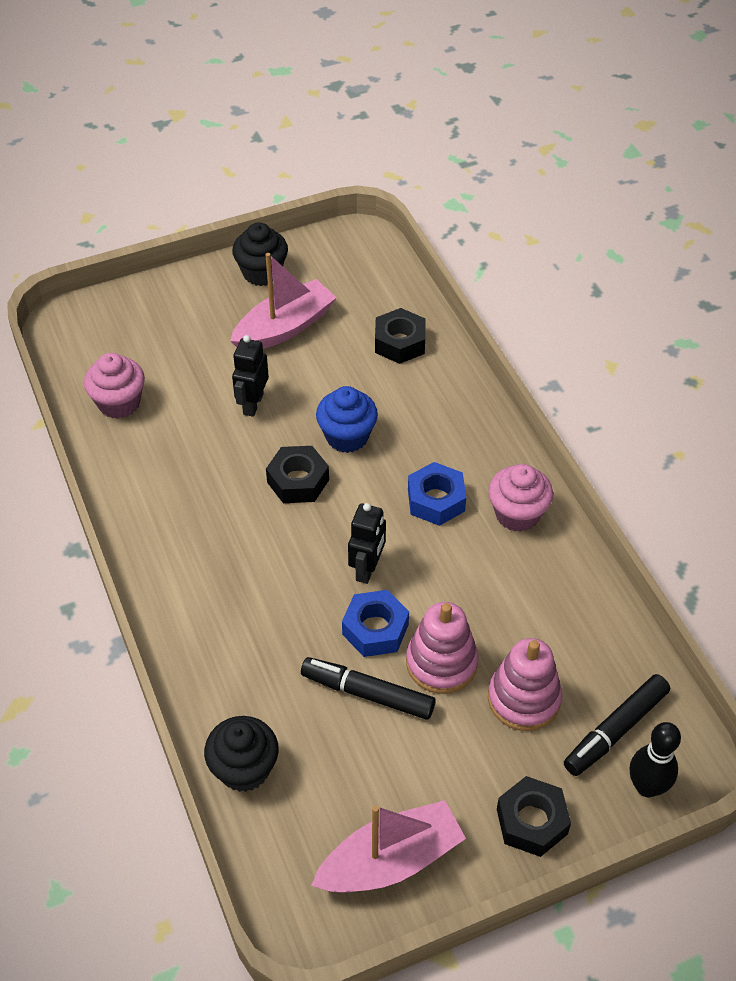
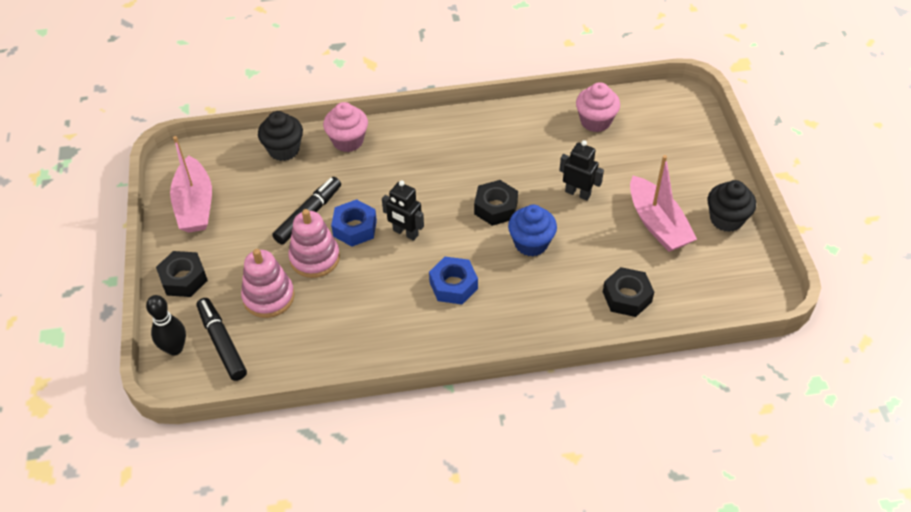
camera: 105 degrees right, 0 degrees up
pink cupcake [488,464,553,532] -> pink cupcake moved to [323,102,368,152]

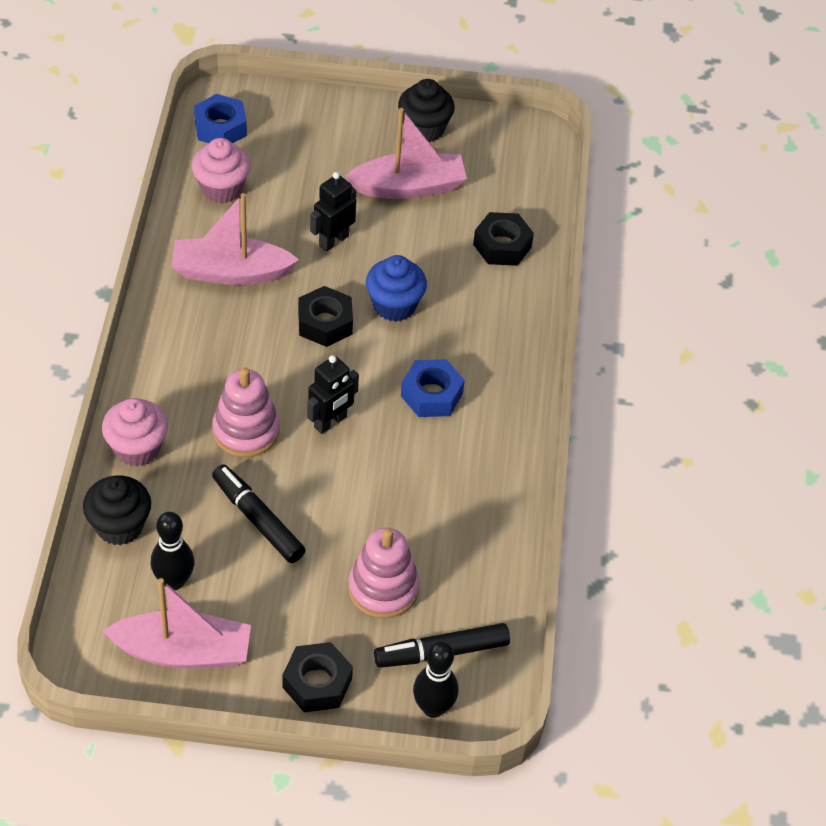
camera: 80 degrees left, 0 degrees up
pink stacking toy [288,209,340,278] -> pink stacking toy moved to [212,368,279,457]
blue nut [331,199,377,247] -> blue nut moved to [194,94,247,143]
none -> black bowling pin [151,512,195,590]
none -> pink boat [172,193,299,285]

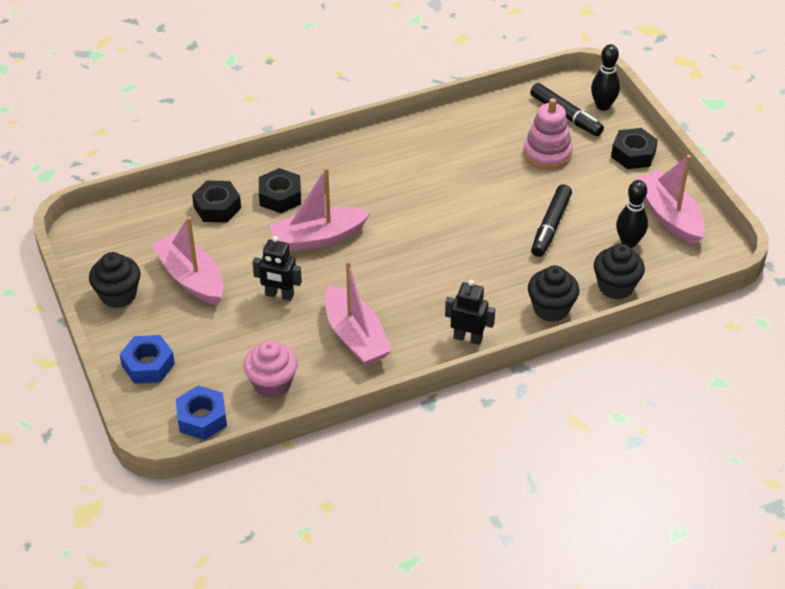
camera: 115 degrees left, 5 degrees down
pink cupcake [102,398,168,467] -> black cupcake [528,265,579,322]
pink stacking toy [212,368,279,457] -> none
black nut [298,286,353,347] -> black nut moved to [259,168,301,213]
black robot [307,355,359,434] -> black robot moved to [445,280,495,345]
blue cupcake [366,255,427,322] -> pink boat [269,167,371,252]
blue nut [401,359,465,417] -> blue nut moved to [120,335,175,384]

